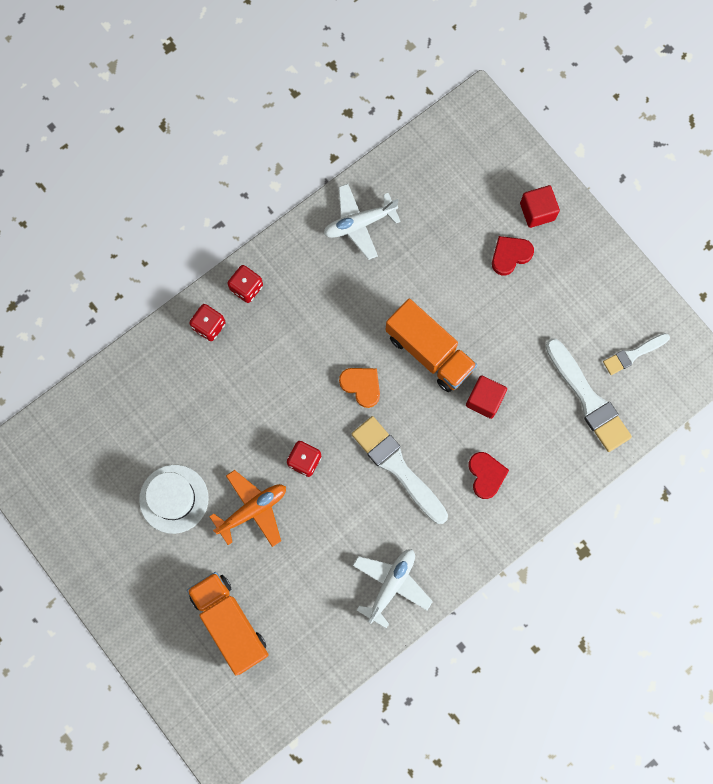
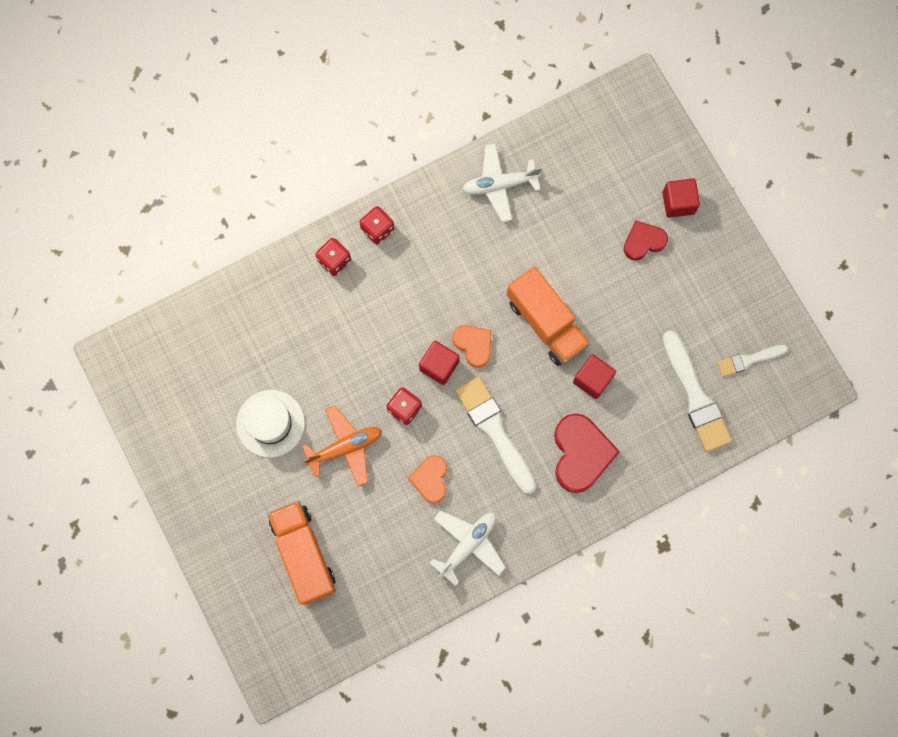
camera: 10 degrees right, 0 degrees up
red heart [468,452,509,499] -> red heart [554,413,620,493], size x1.66
none -> orange heart [408,455,447,503]
none -> red cube [419,341,459,385]

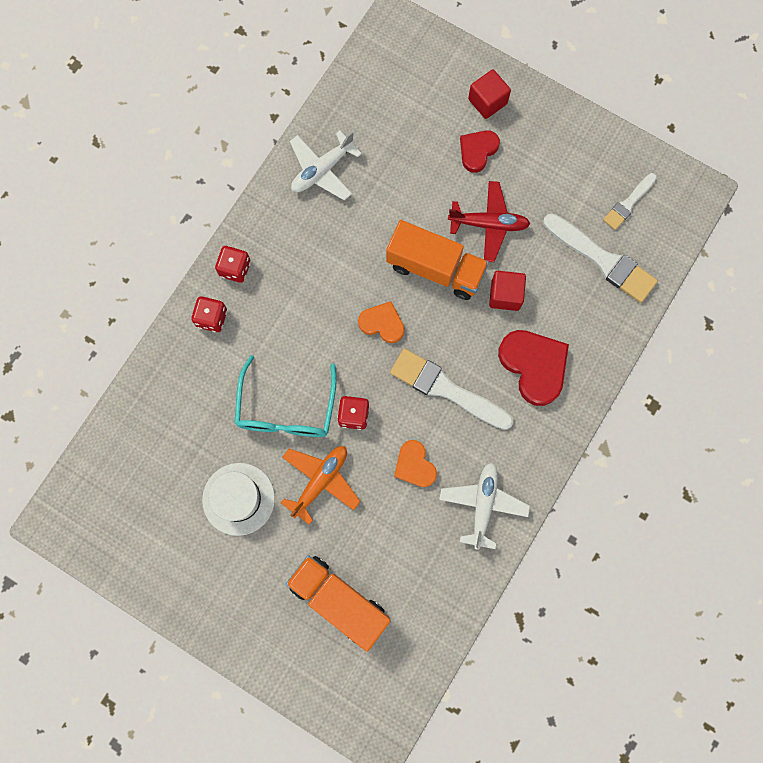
camera: 30 degrees left, 0 degrees up
red cube [419,341,459,385] -> none
none -> turquoise glasses [234,355,337,437]
none -> red plane [448,181,530,262]

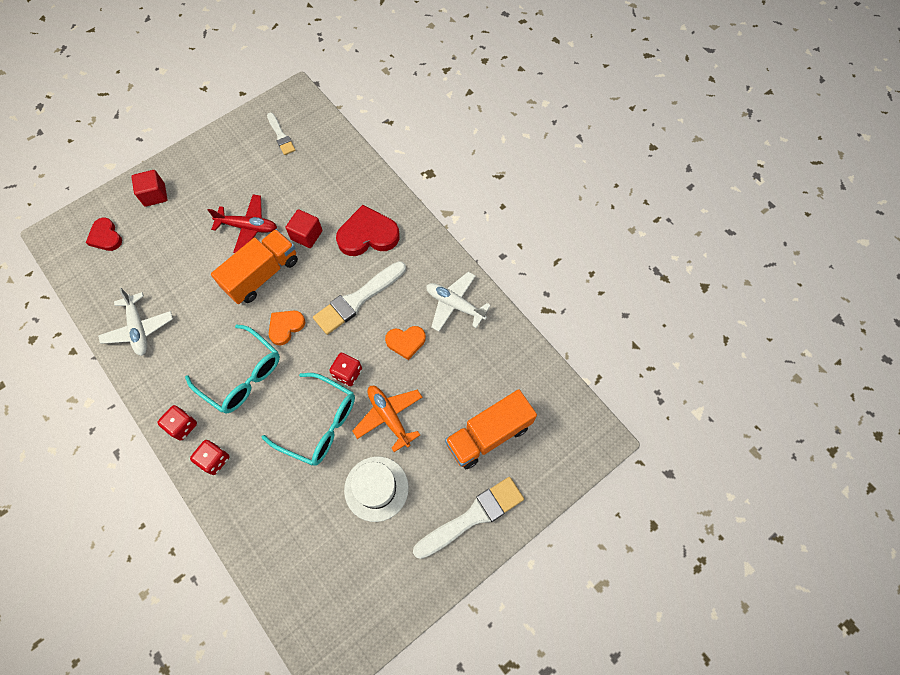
camera: 70 degrees left, 10 degrees down
red plane [448,181,530,262] -> red plane turned 75 degrees clockwise [208,195,277,253]
red heart [460,130,500,173] -> red heart moved to [86,218,122,251]
white brush [543,213,658,303] -> white brush moved to [413,477,524,559]
none -> turquoise glasses [185,324,280,414]

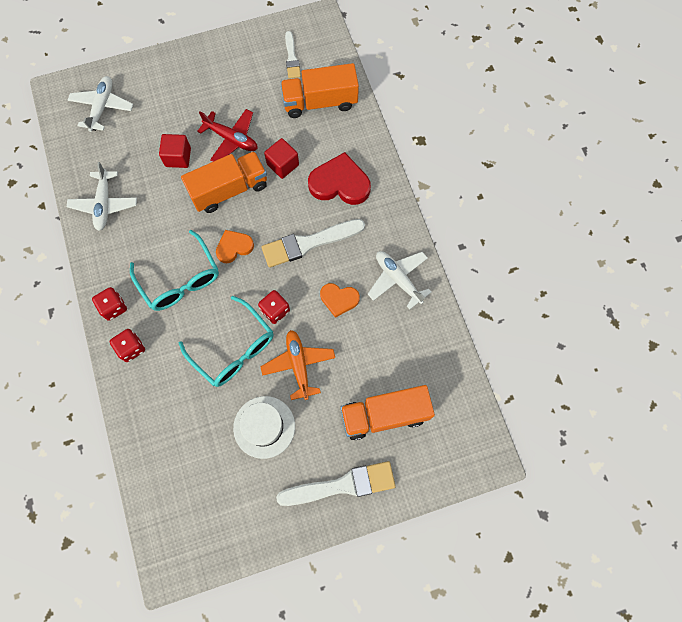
camera: 20 degrees right, 5 degrees up
red heart [86,218,122,251] -> white plane [68,76,133,132]
red cube [131,170,168,207] -> red cube moved to [159,134,191,168]
none -> orange truck [280,63,359,118]

